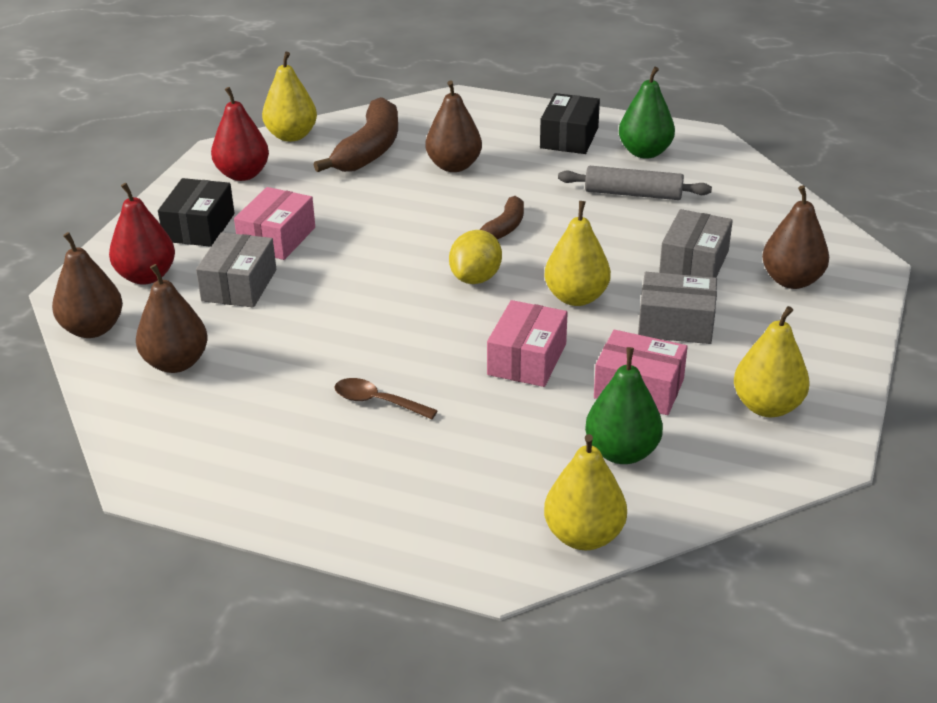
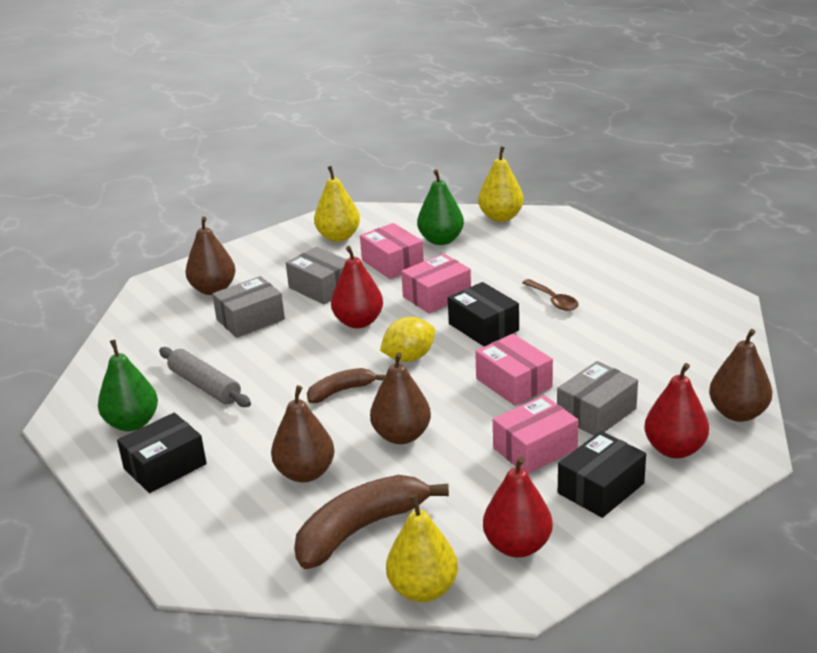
camera: 145 degrees left, 5 degrees down
brown pear [136,264,208,373] -> brown pear moved to [370,352,431,444]
yellow pear [544,201,611,306] -> red pear [331,246,383,328]
none -> black box [448,282,519,347]
none -> pink box [475,334,553,406]

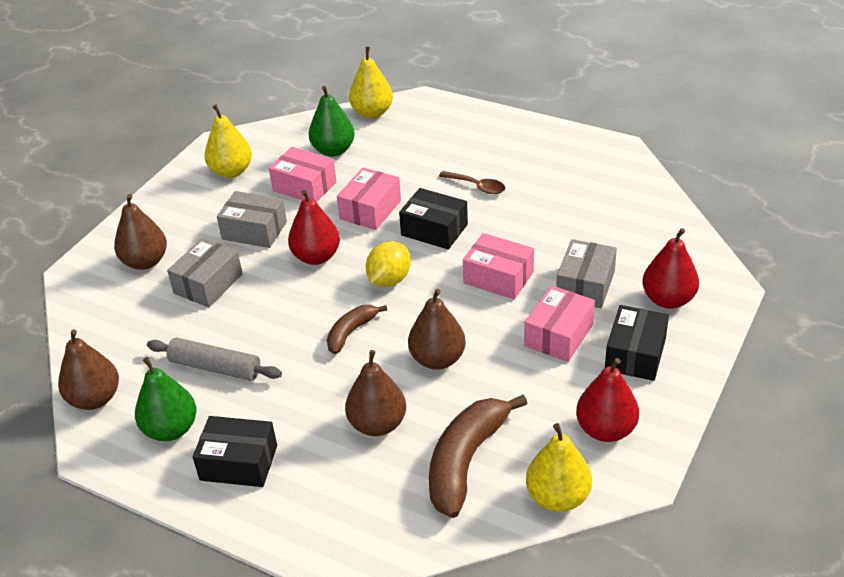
camera: 25 degrees left, 10 degrees up
black box [117,412,207,493] -> black box turned 75 degrees clockwise [193,416,277,487]
brown pear [709,329,772,422] -> brown pear moved to [58,329,119,410]

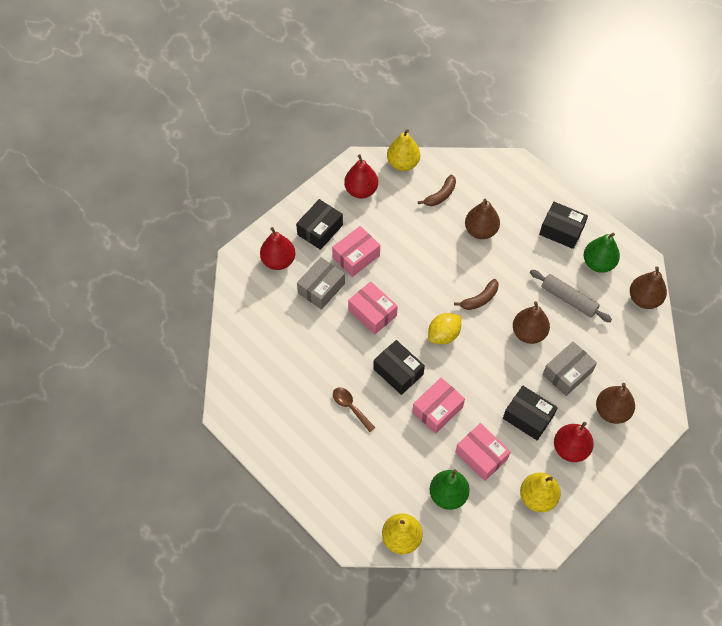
camera: 165 degrees left, 20 degrees up
grey box [217,191,287,248] -> black box [503,386,558,440]
red pear [288,190,340,265] -> red pear moved to [554,422,594,462]
brown pear [408,289,466,370] -> brown pear moved to [513,301,550,344]
brown banana [429,395,528,518] -> brown banana [418,174,456,206], size x0.55

